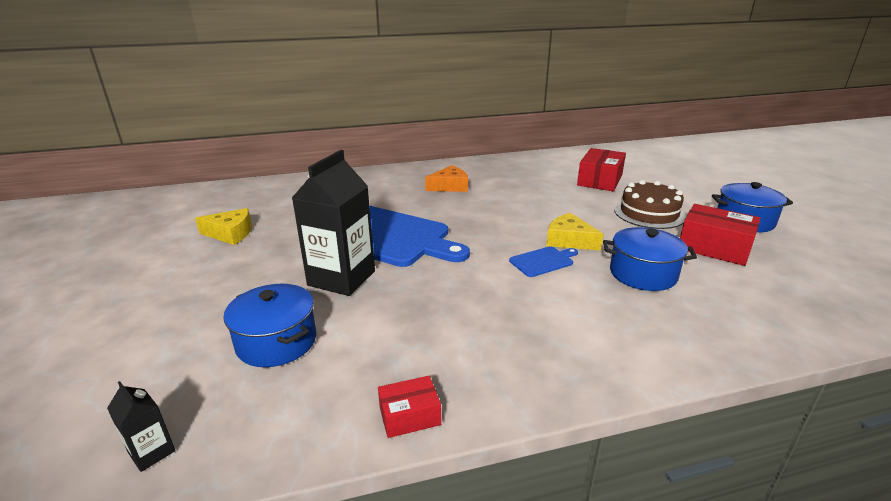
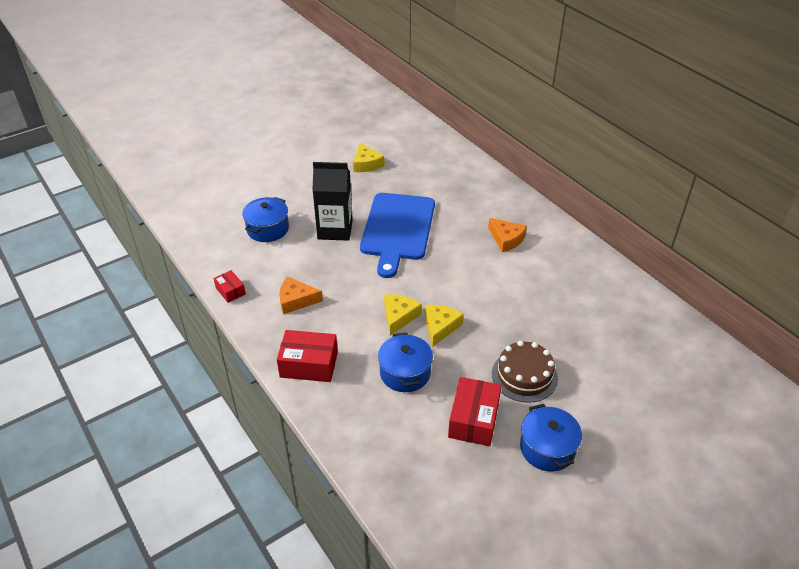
camera: 70 degrees right, 15 degrees up
black carton [107,381,175,472] -> none
blue cutting board [509,246,578,277] -> yellow cheese [384,294,422,336]
red box [577,148,626,191] -> red box moved to [277,330,338,382]
none -> orange cheese [279,276,323,314]

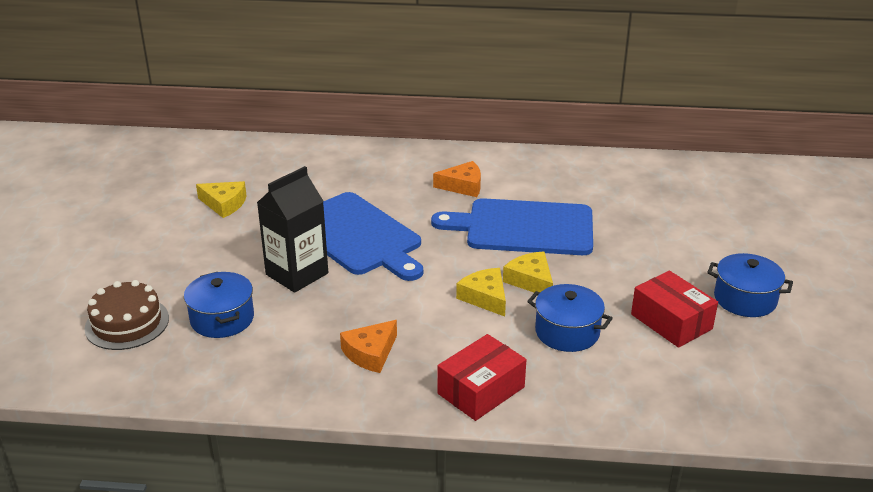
camera: 50 degrees left, 10 degrees down
red box [213,270,246,303] -> none
brown cake [492,341,558,403] -> brown cake moved to [85,280,169,350]
none -> blue cutting board [431,198,593,255]

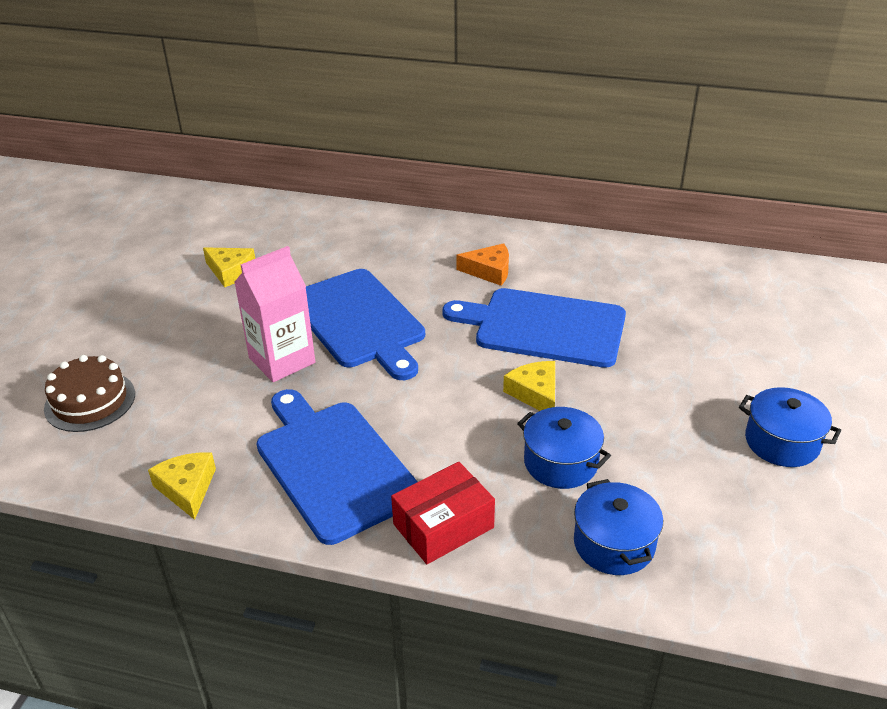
camera: 10 degrees right, 5 degrees up
blue pot [184,272,254,338] -> blue pot moved to [574,479,663,575]
black carton [257,166,328,293] -> pink carton [234,246,315,382]
orange cheese [340,320,397,373] -> blue cutting board [257,389,418,545]
yellow cheese [456,268,506,317] -> yellow cheese moved to [148,453,216,520]
red box [631,270,718,348] -> none

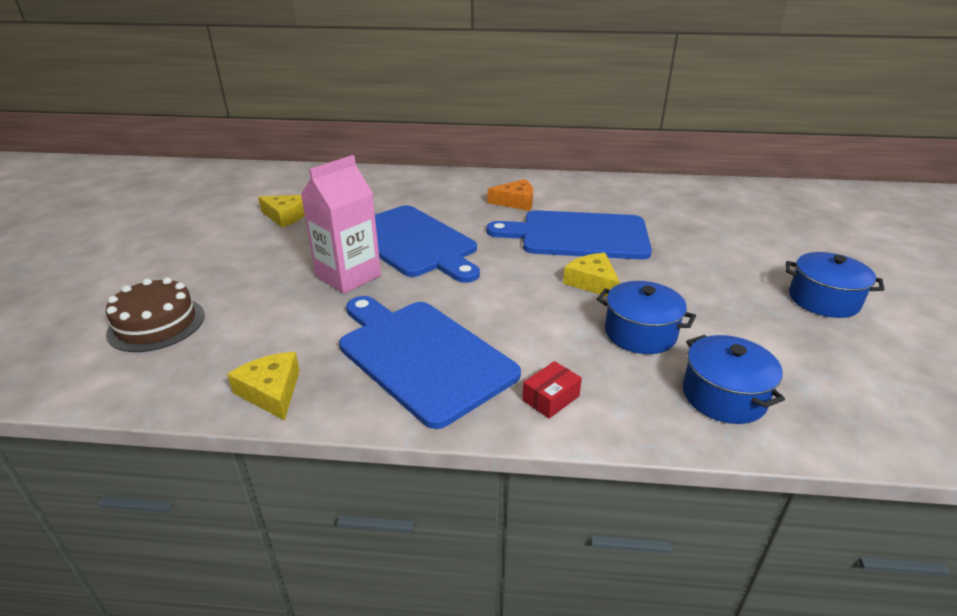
camera: 10 degrees left, 5 degrees down
red box [391,462,495,564] -> red box [522,361,582,419], size x0.56

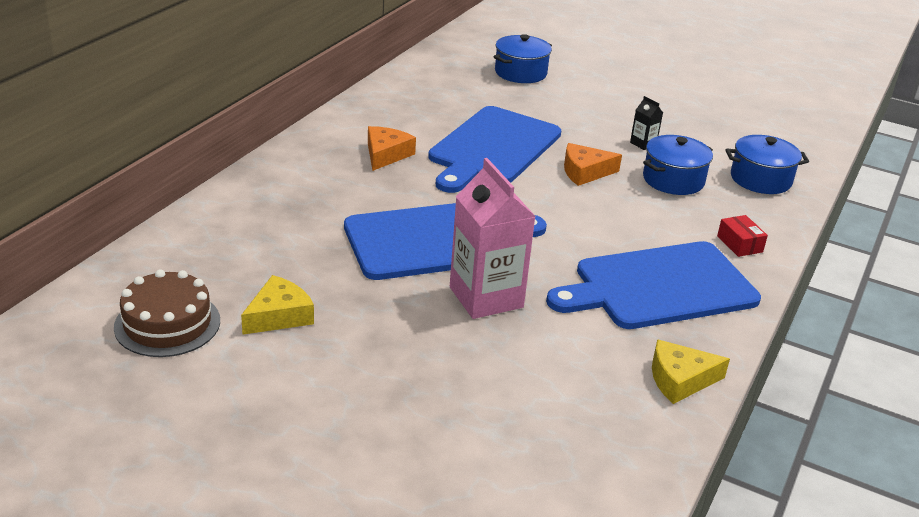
camera: 70 degrees left, 0 degrees up
brown cake [106,277,205,352] -> brown cake moved to [114,269,220,357]
yellow cheese [563,253,620,296] -> orange cheese [564,143,622,186]
blue pot [786,252,885,318] -> blue pot moved to [494,34,552,83]
none -> black carton [630,96,663,150]

